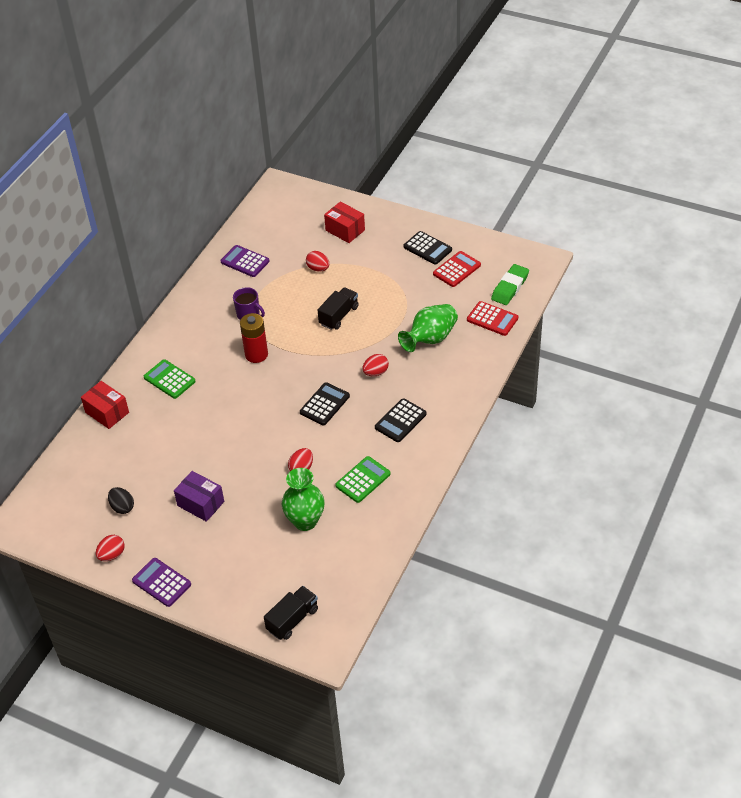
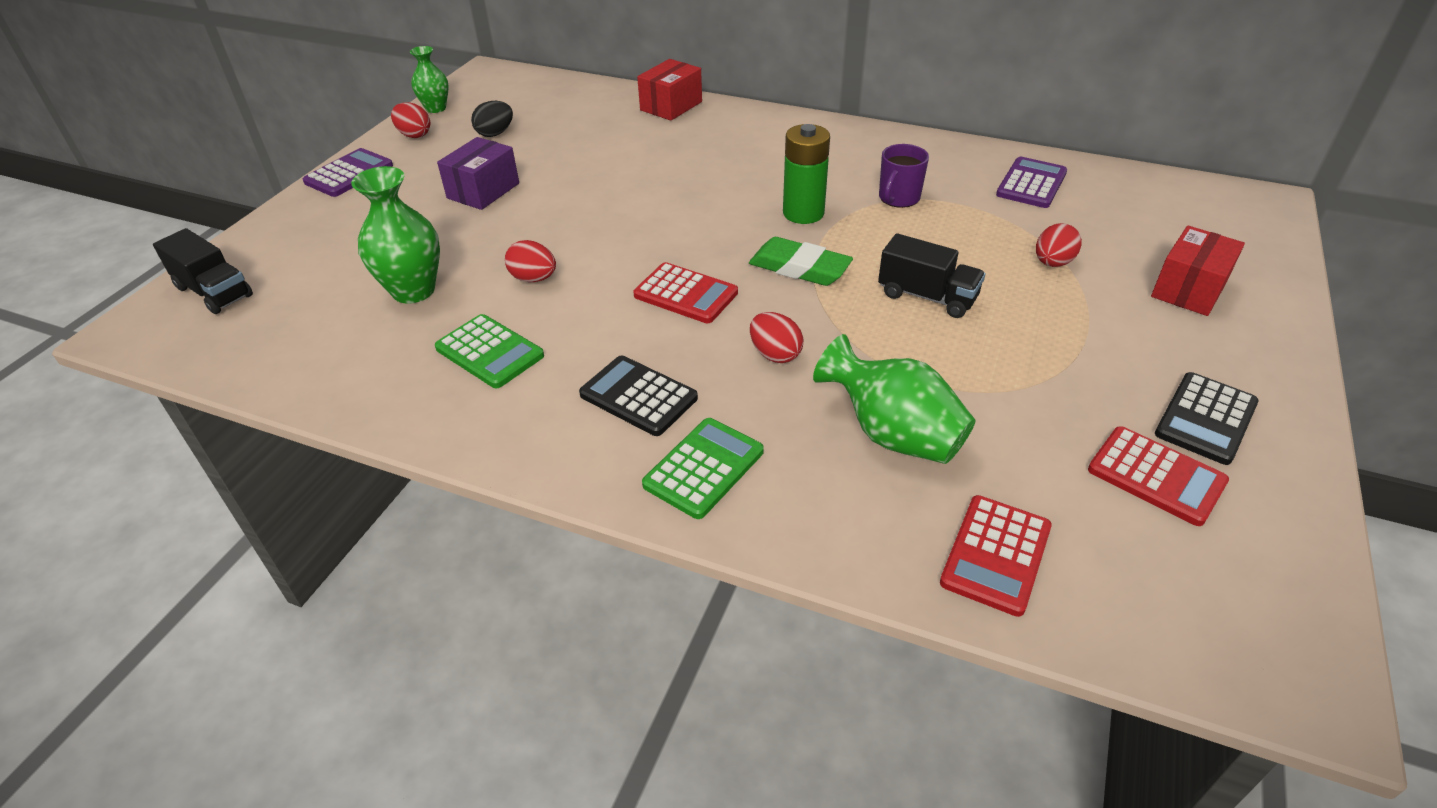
camera: 85 degrees right, 5 degrees down
green calculator [144,359,196,399] -> green calculator moved to [642,418,764,519]
red battery [240,313,268,363] -> green battery [783,124,830,224]
black calculator [300,382,350,425] -> red calculator [634,262,738,323]
green eraser [491,264,529,305] -> green eraser moved to [749,237,853,286]
none -> green vase [410,46,449,113]

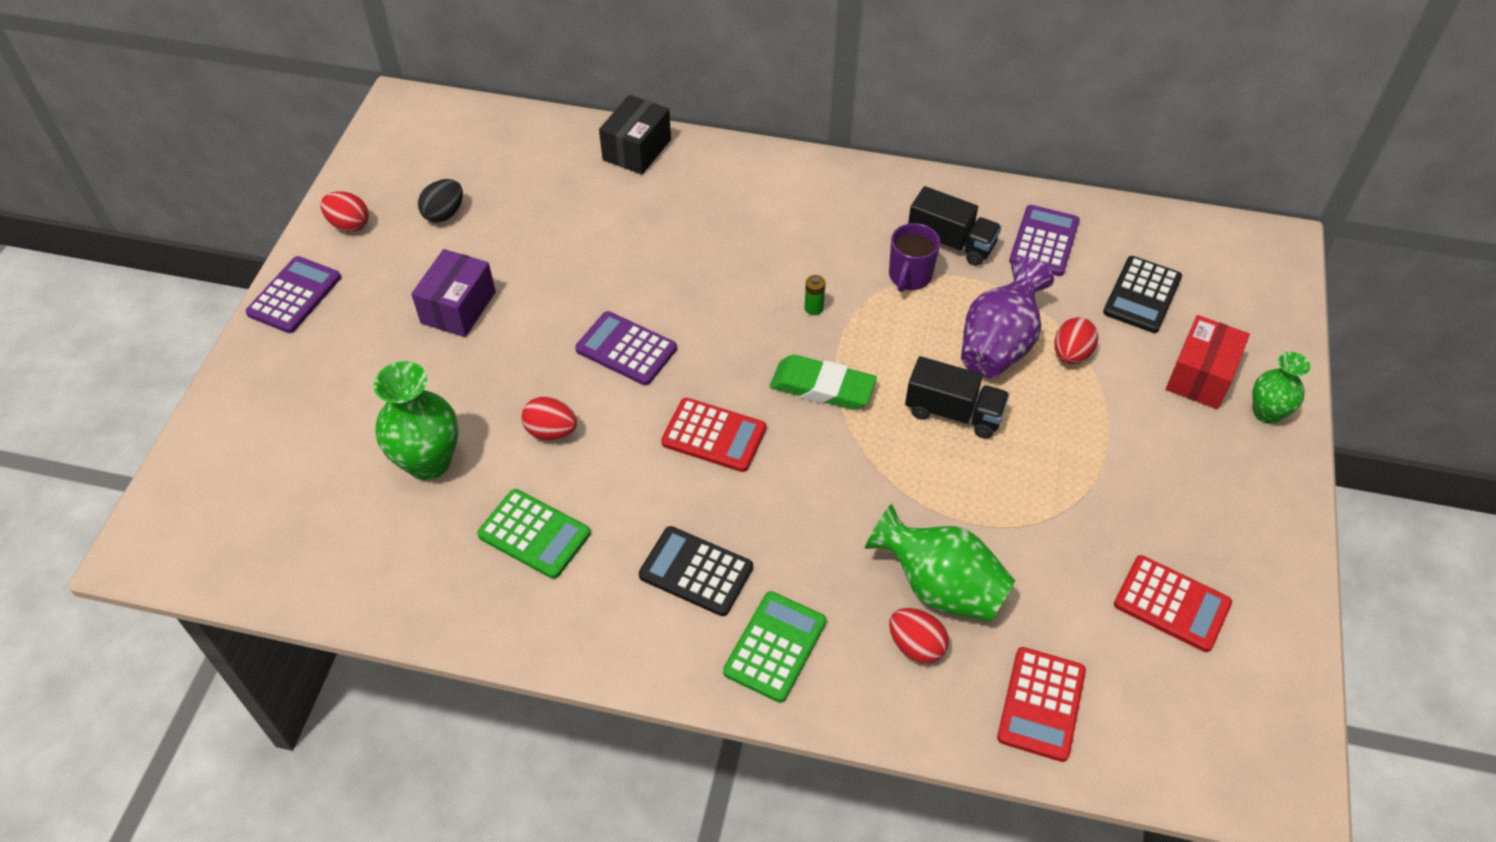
camera: 10 degrees left, 10 degrees up
black truck [153,228,253,314] -> black truck moved to [908,186,1001,266]
green vase [410,46,449,113] -> green vase moved to [1252,352,1310,424]
red box [637,59,702,121] -> black box [599,95,671,175]
red egg [750,312,803,363] -> red egg moved to [889,608,949,664]
green battery [783,124,830,224] -> green battery [805,275,826,315], size x0.43
black calculator [1155,372,1259,465] -> black calculator moved to [1103,256,1182,333]
none -> purple calculator [575,311,677,385]
none -> purple vase [961,257,1054,378]

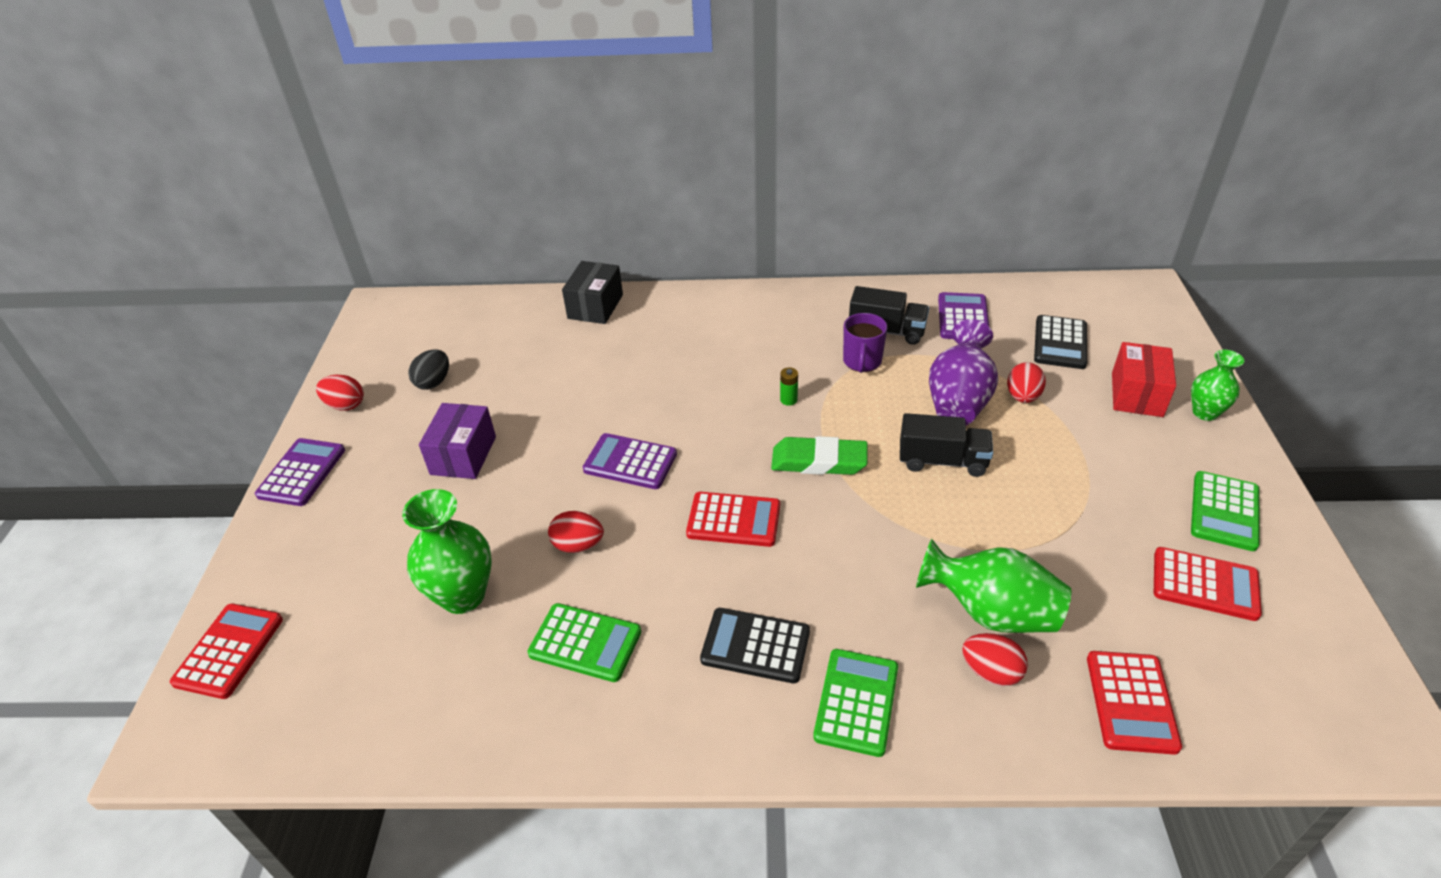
camera: 10 degrees left, 10 degrees down
none -> red calculator [170,604,283,699]
none -> green calculator [1191,471,1260,551]

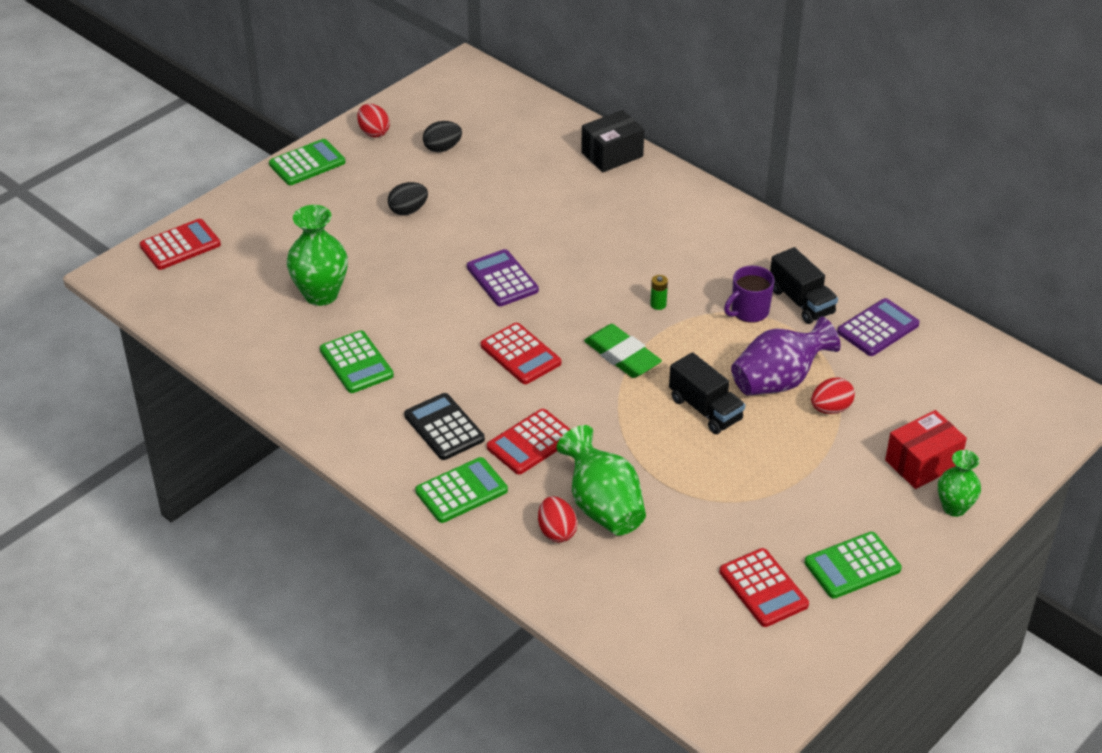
camera: 40 degrees right, 0 degrees up
purple calculator [255,438,345,506] -> green calculator [269,139,345,185]
purple box [419,403,496,479] -> black egg [388,182,428,215]
red egg [548,511,604,553] -> none
black calculator [1034,315,1087,369] -> none
red calculator [1087,651,1182,755] -> red calculator moved to [487,409,571,474]

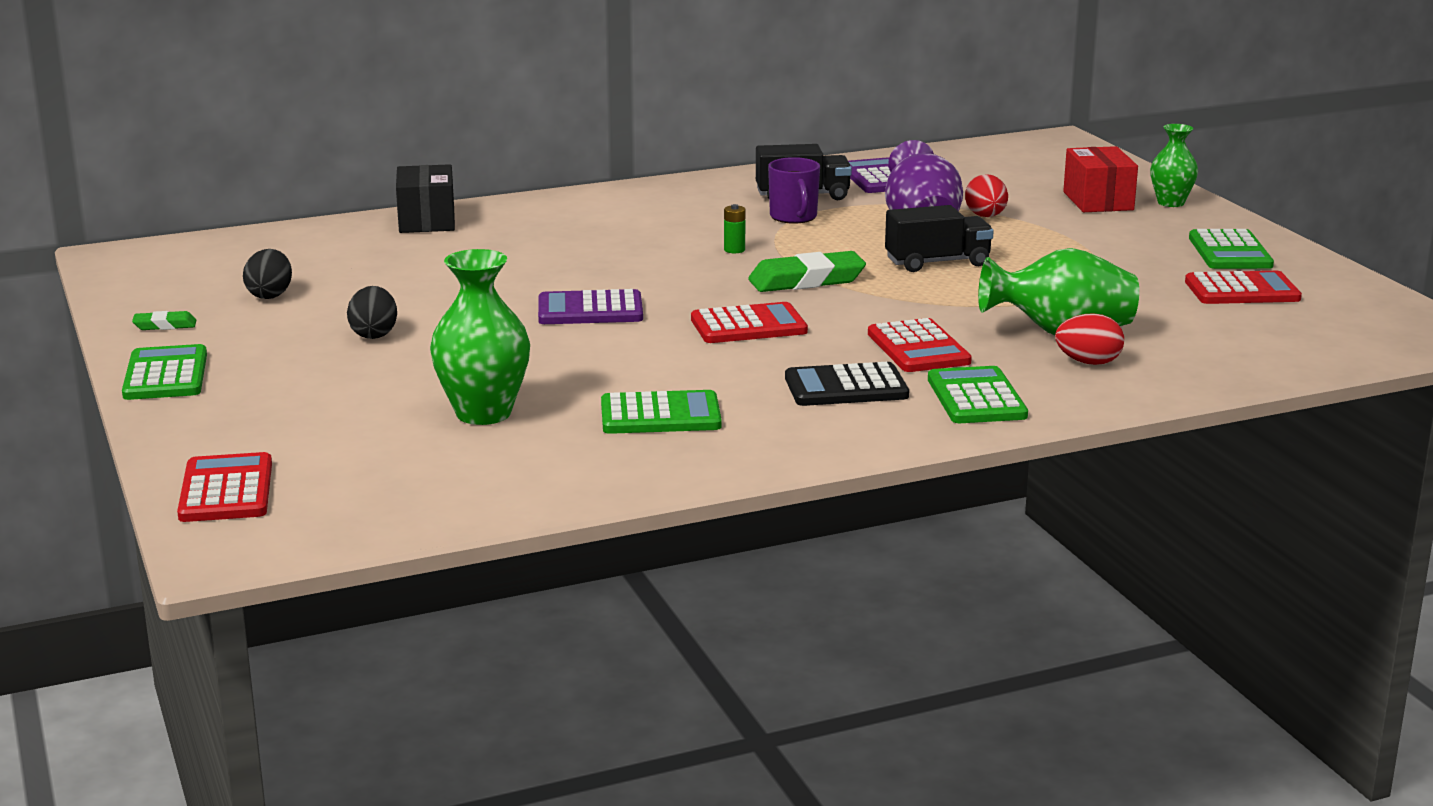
camera: 65 degrees left, 20 degrees down
red egg [357,104,390,138] -> green eraser [132,311,197,330]

